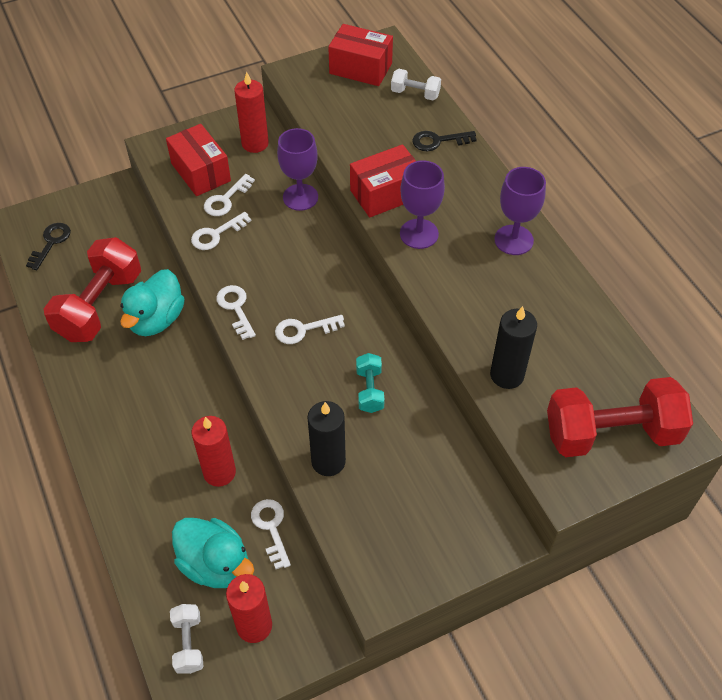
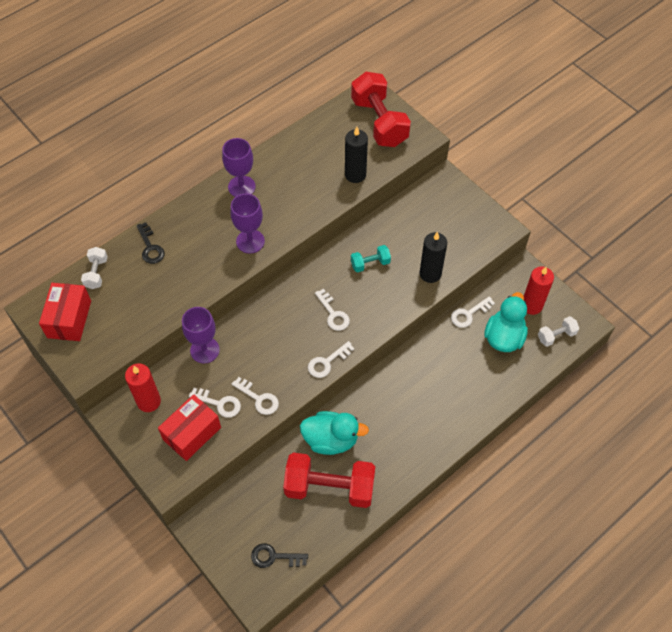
camera: 105 degrees left, 5 degrees up
red candle [192,416,236,487] -> none
red box [350,144,415,217] -> none

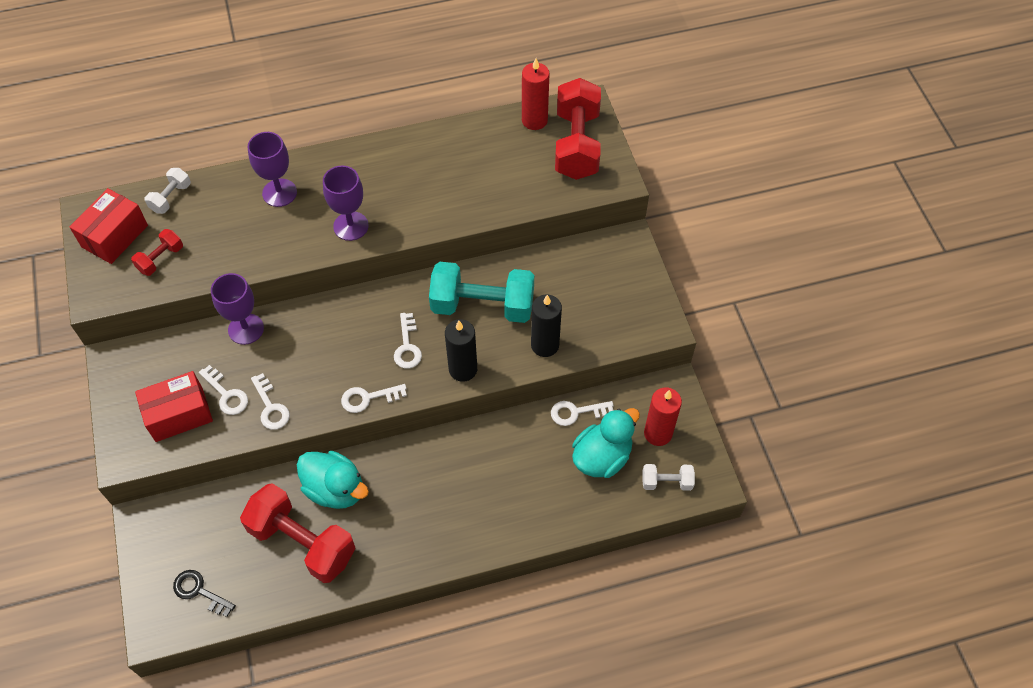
camera: 25 degrees right, 0 degrees up
red candle [125,363,161,412] -> red candle moved to [522,58,550,130]
black key [137,223,165,264] -> none
purple goblet [222,138,256,197] -> purple goblet moved to [248,132,297,207]
black candle [345,127,368,183] -> black candle moved to [445,319,477,382]
turquoise dumbbell [351,245,391,272] -> turquoise dumbbell [429,262,534,323], size x2.10
none -> red dumbbell [131,229,183,276]

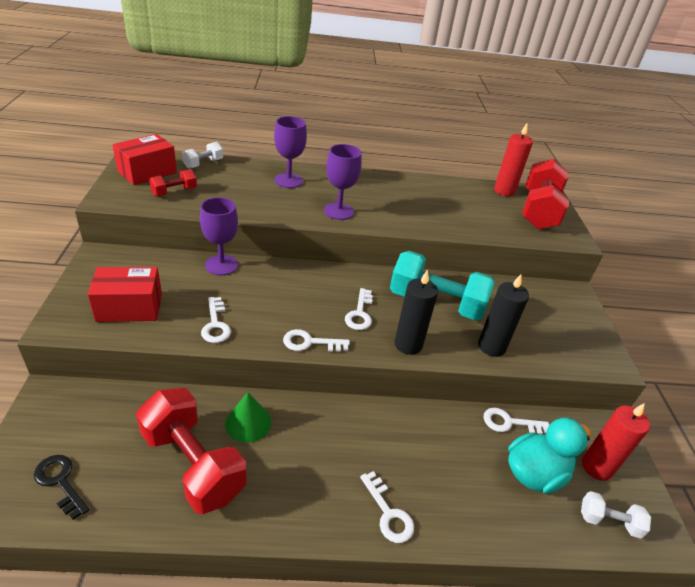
camera: 10 degrees right, 20 degrees down
white key [199,365,248,415] -> white key moved to [360,471,414,543]
turquoise duck [297,451,369,509] -> green cone [225,392,271,443]

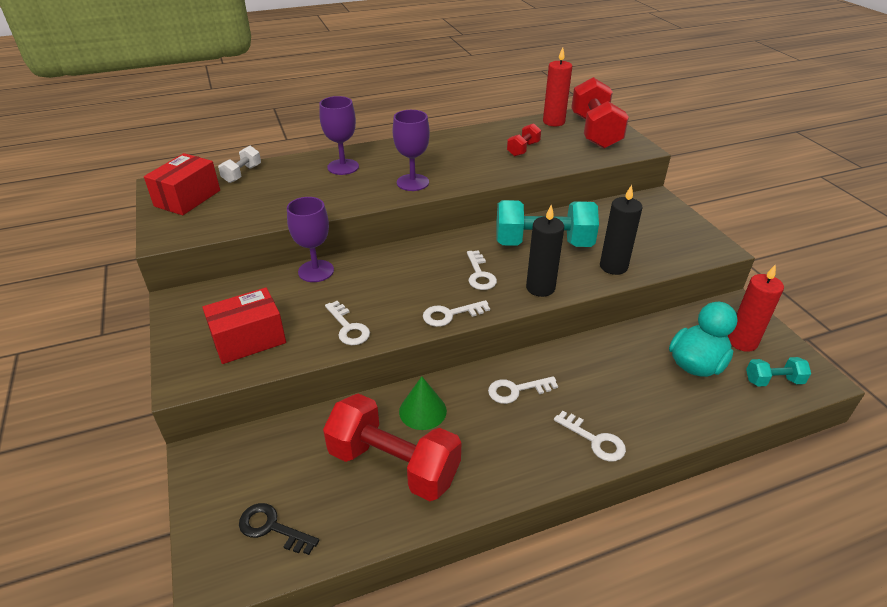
camera: 15 degrees left, 0 degrees up
red dumbbell [149,169,197,197] -> red dumbbell moved to [507,123,541,157]
white key [484,408,549,434] -> white key moved to [488,376,558,404]
white dumbbell [581,491,651,539] -> turquoise dumbbell [746,357,811,387]

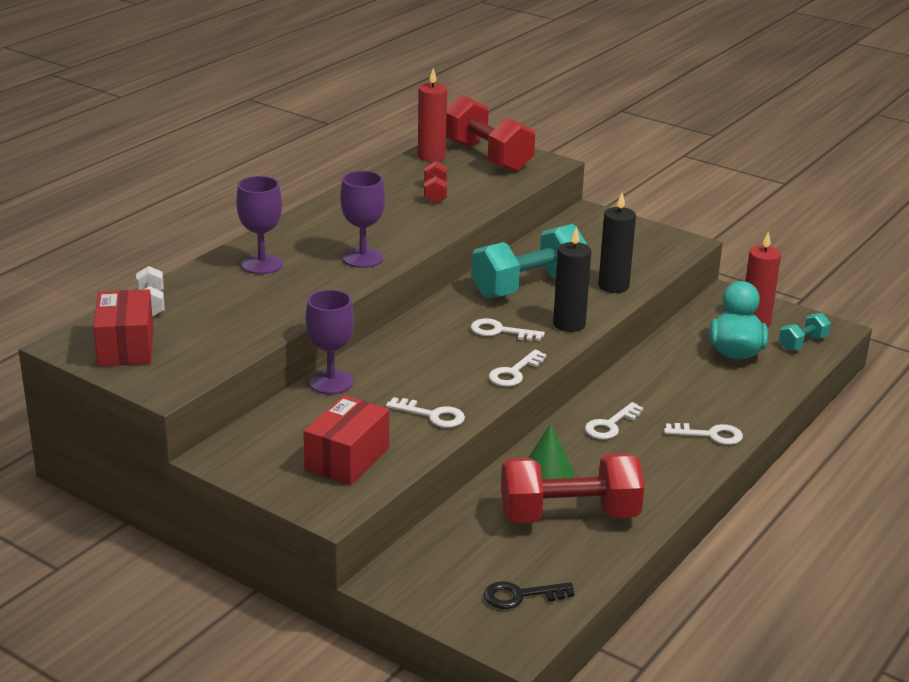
camera: 35 degrees left, 10 degrees down
white key [467,250,497,290] -> white key turned 150 degrees clockwise [471,318,545,341]

